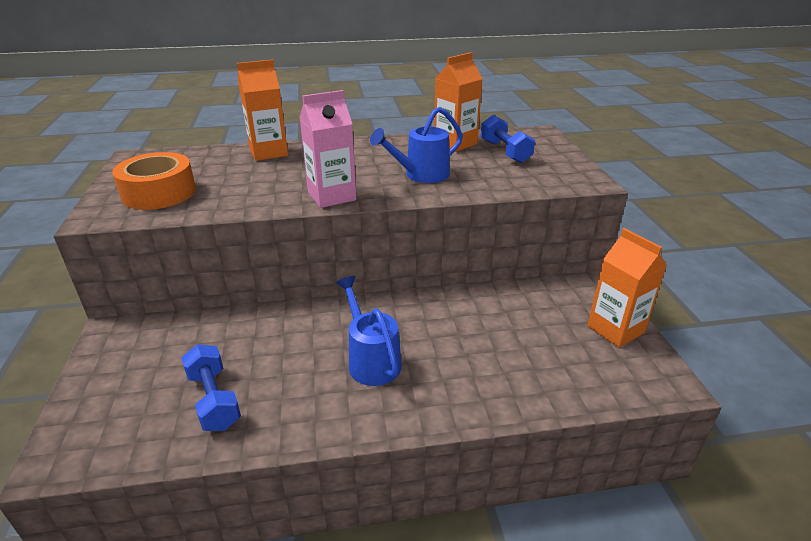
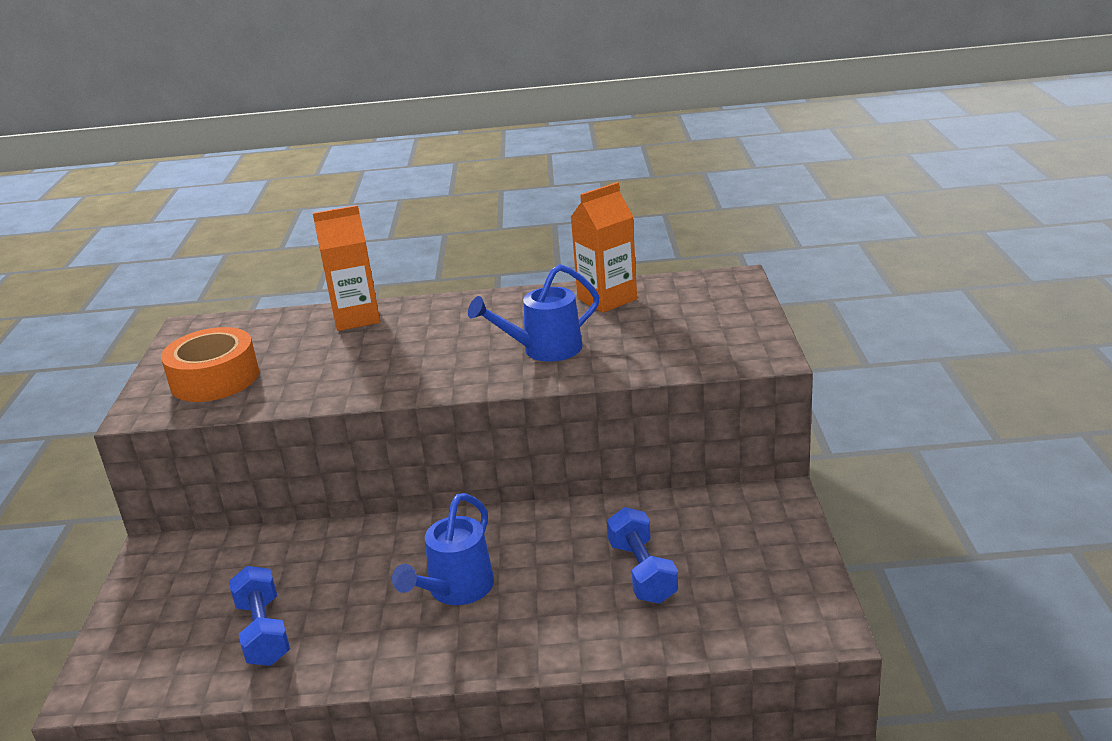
camera: 10 degrees right, 5 degrees down
pink carton [299,90,356,208] -> none
blue watering can [336,276,402,386] -> blue watering can turned 135 degrees counterclockwise [392,493,494,605]
blue dumbbell [481,115,535,163] -> blue dumbbell moved to [607,507,678,604]
orange carton [587,228,667,348] -> none

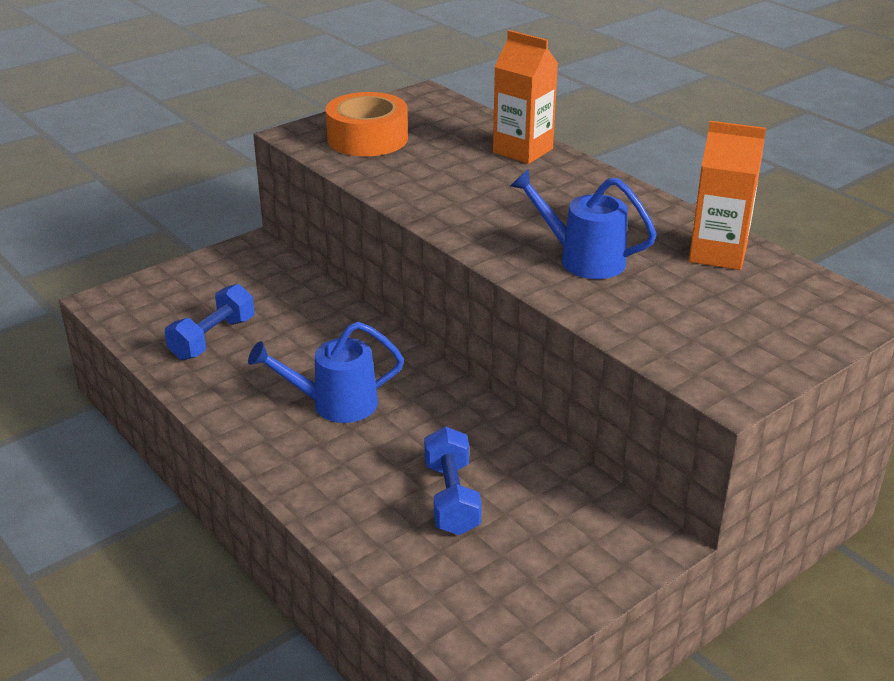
camera: 50 degrees right, 5 degrees up
blue dumbbell [607,507,678,604] -> blue dumbbell turned 45 degrees counterclockwise [424,426,482,535]

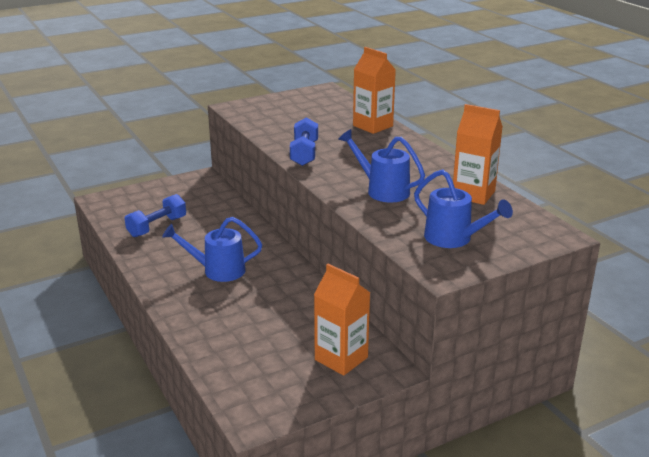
camera: 10 degrees right, 5 degrees down
orange tape [325,92,408,156] -> none
blue dumbbell [424,426,482,535] -> blue dumbbell moved to [290,117,318,166]
none -> orange carton [314,264,370,376]
none -> blue watering can [414,169,513,248]

